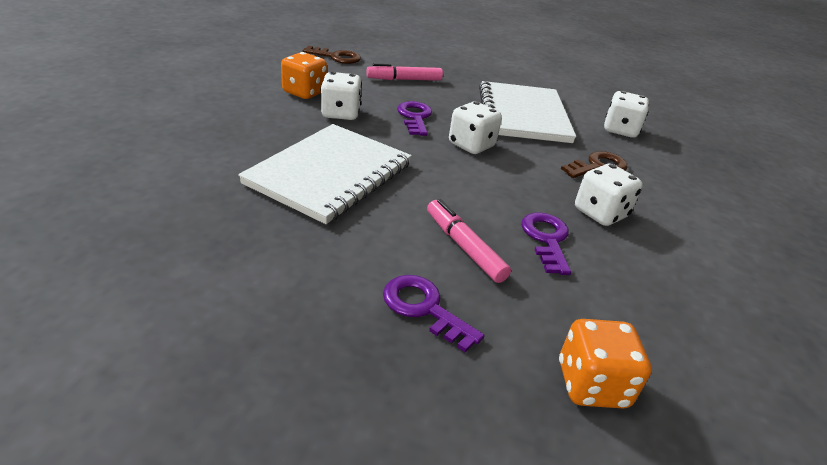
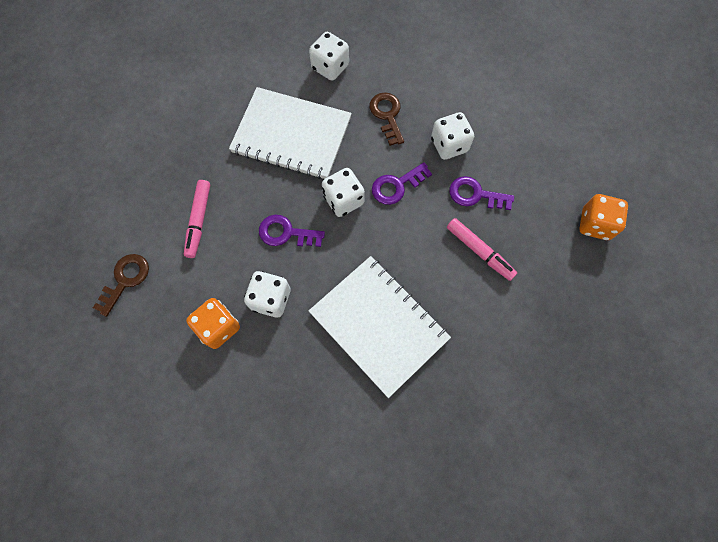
camera: 70 degrees left, 35 degrees up
purple key [383,275,484,352] -> purple key moved to [372,162,432,205]
pink marker [427,199,511,283] -> pink marker turned 120 degrees counterclockwise [447,218,517,281]

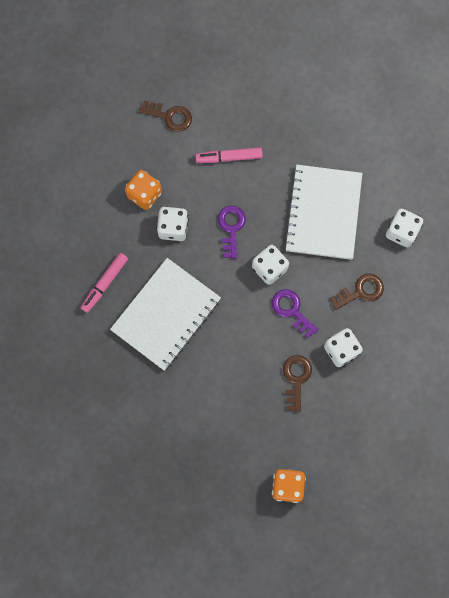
camera: 80 degrees right, 5 degrees up
pink marker [447,218,517,281] -> pink marker moved to [80,253,128,313]
purple key [449,176,514,210] -> brown key [283,355,312,412]

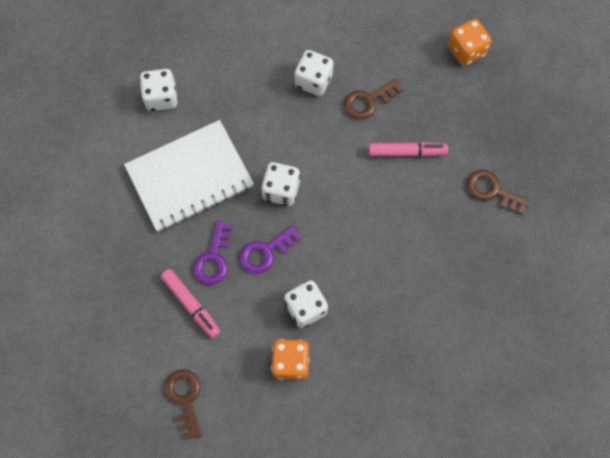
camera: 125 degrees left, 5 degrees down
pink marker [80,253,128,313] -> pink marker moved to [368,142,448,157]
white notebook [110,258,221,371] -> none
purple key [272,289,318,338] -> purple key moved to [193,221,232,285]
brown key [330,274,384,310] -> brown key moved to [467,170,530,215]

